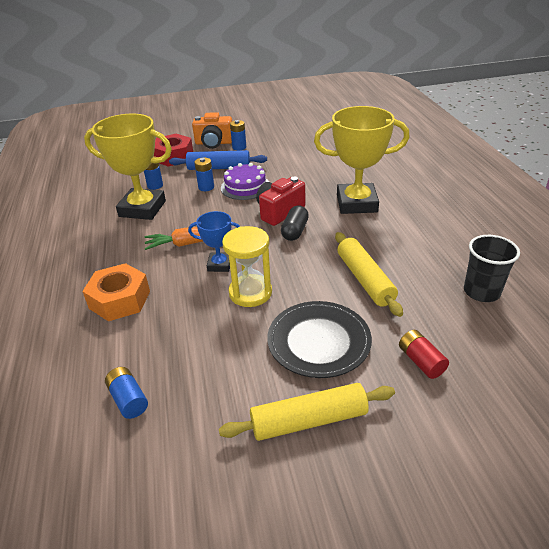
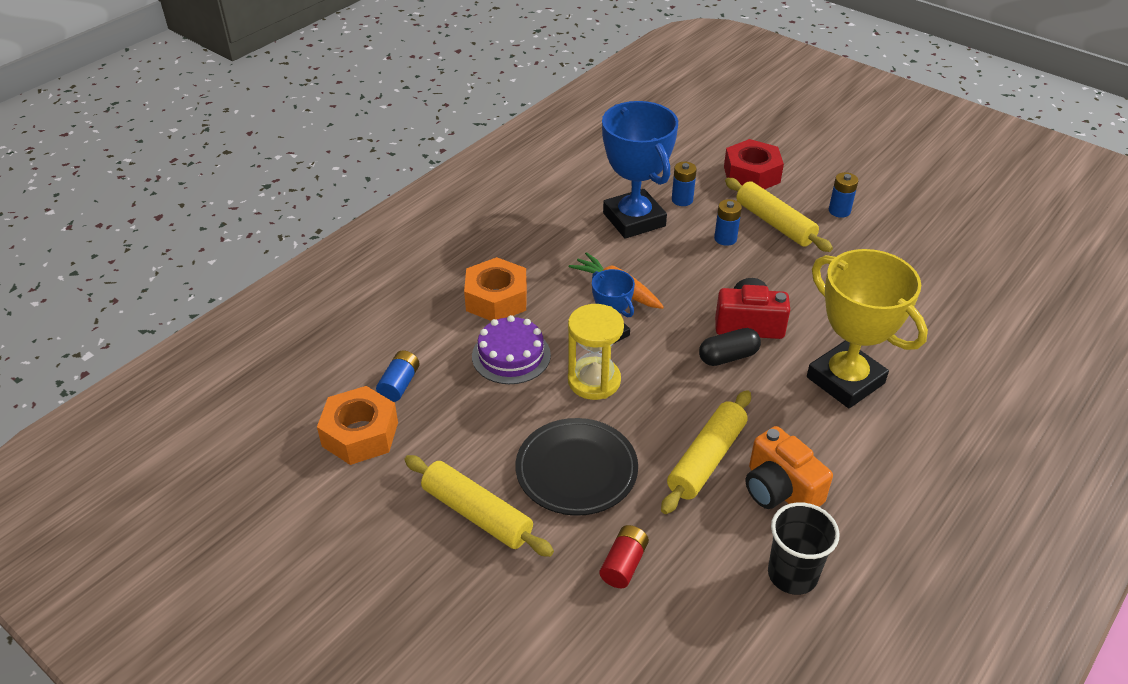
camera: 50 degrees right, 5 degrees up
yellow trophy [84,114,172,220] -> blue trophy [602,101,678,239]
blue rolling pin [169,150,267,170] -> yellow rolling pin [725,178,833,252]
orange camera [192,112,232,149] -> orange camera moved to [745,426,833,509]
purple cake [221,163,269,200] -> purple cake moved to [472,315,551,384]
none -> orange nut [317,386,398,465]

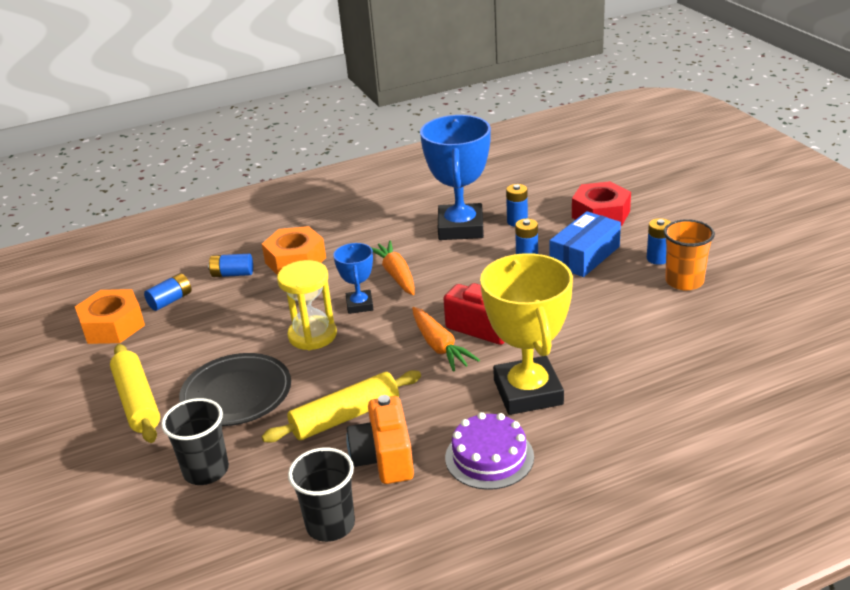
camera: 30 degrees right, 10 degrees down
purple cake [472,315,551,384] -> purple cake moved to [445,412,534,490]
red battery [600,525,649,588] -> black cup [161,398,229,485]
black capsule [699,328,761,366] -> orange carrot [412,307,480,372]
yellow rolling pin [725,178,833,252] -> blue box [549,211,621,277]
none -> blue battery [208,253,253,277]
none -> orange cup [664,219,715,290]

